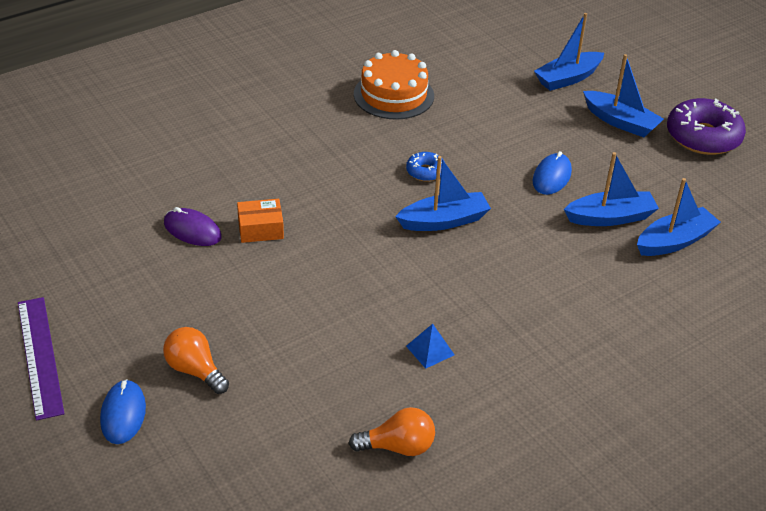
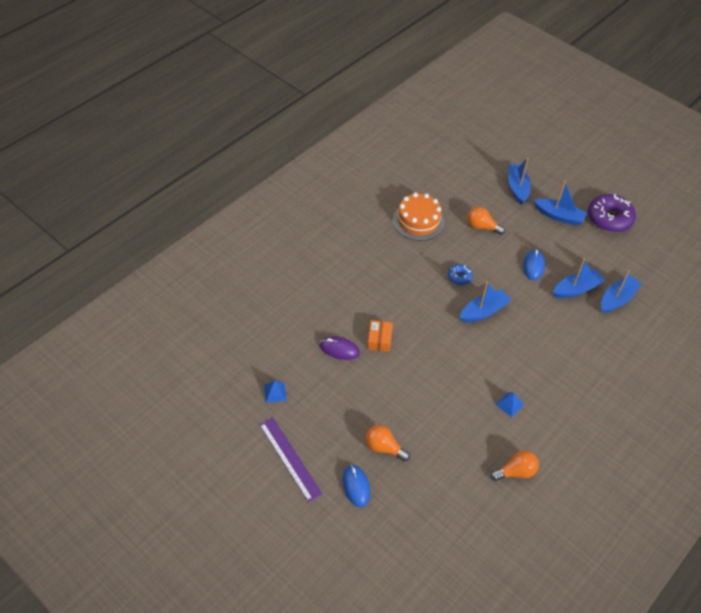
camera: 15 degrees left, 10 degrees up
orange box [237,199,284,243] -> orange box turned 60 degrees counterclockwise [367,320,393,352]
blue boat [534,13,604,91] -> blue boat turned 135 degrees clockwise [508,158,531,205]
none -> blue pyramid [264,381,287,403]
none -> orange light bulb [467,207,505,235]

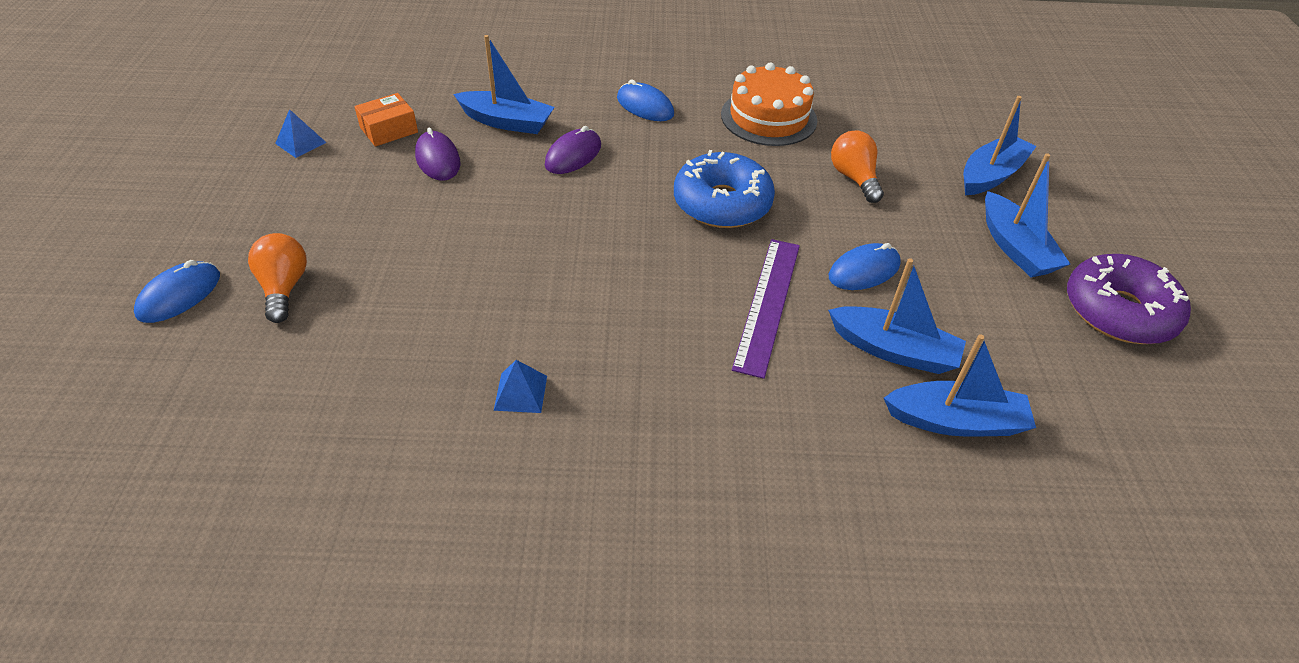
camera: 50 degrees right, 5 degrees down
purple ruler [259,417,323,502] -> purple ruler moved to [732,239,800,379]
orange box [367,320,393,352] -> orange box moved to [354,93,418,146]
blue donut [448,264,473,285] -> blue donut [674,150,775,228], size x2.02
blue boat [459,282,512,322] -> blue boat moved to [454,35,554,134]
orange light bulb [490,450,539,481] -> none
none -> purple mouse [545,126,601,174]
none -> blue mouse [617,79,674,121]

